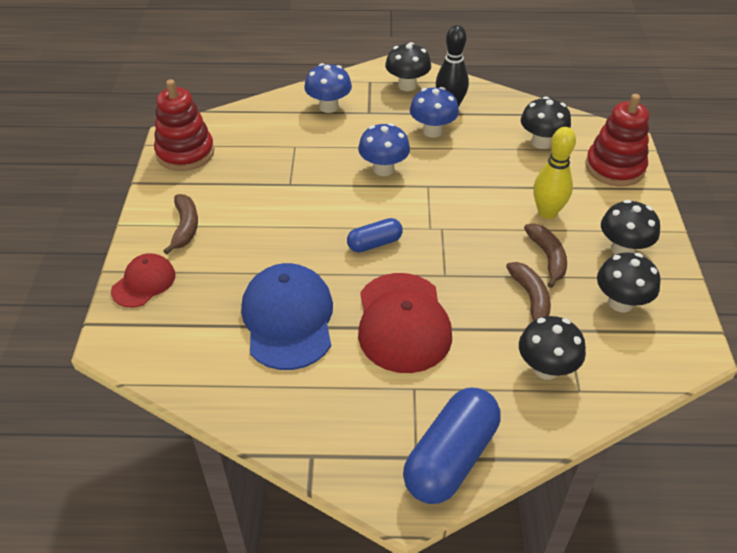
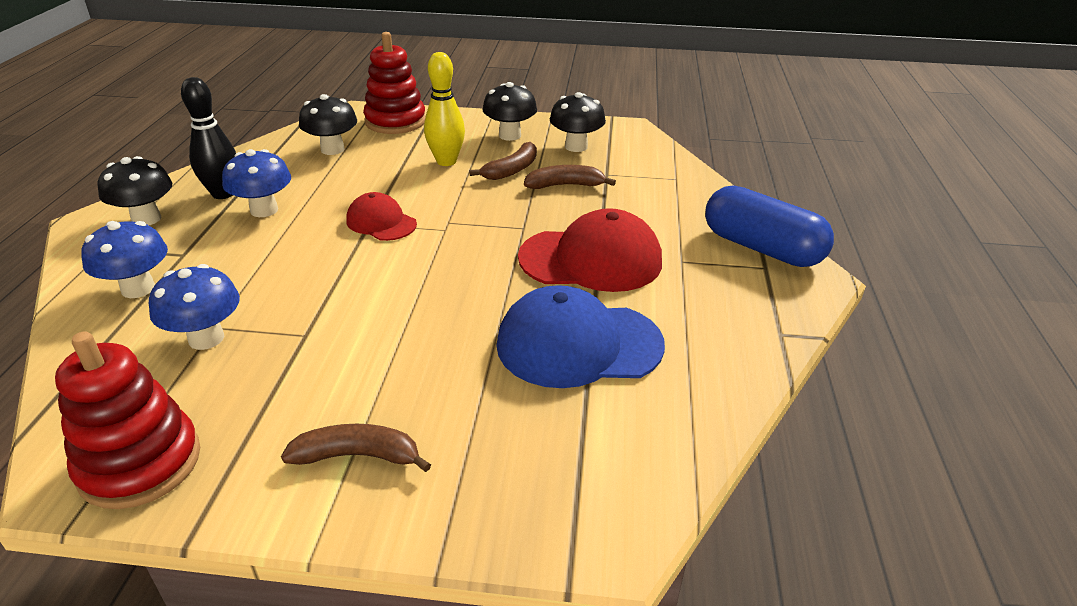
camera: 85 degrees left, 10 degrees down
red cap [111,253,176,308] -> red cap moved to [346,192,417,241]
blue capsule [347,218,403,252] -> none
blue mushroom [358,123,410,176] -> blue mushroom moved to [149,264,240,350]
black mushroom [519,316,586,380] -> none
brown banana [524,223,567,288] -> brown banana turned 135 degrees clockwise [469,142,537,180]

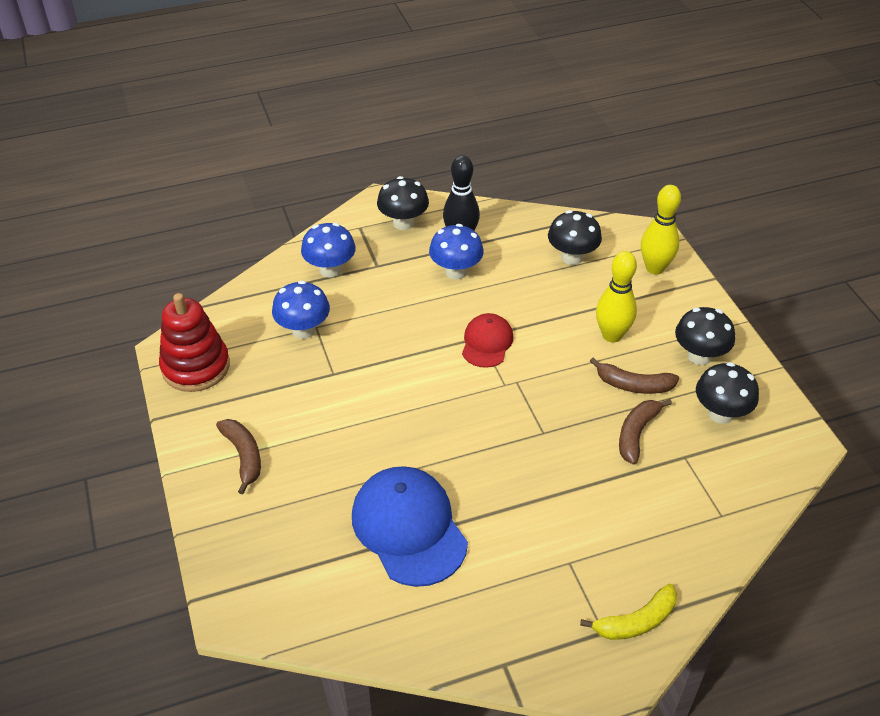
camera: 65 degrees right, 10 degrees up
red stacking toy [363,32,426,134] -> yellow bowling pin [641,185,681,275]
red cap [518,208,662,292] -> none
brown banana [524,165,616,189] -> brown banana turned 120 degrees counterclockwise [619,399,672,465]
blue capsule [705,185,834,267] -> yellow banana [580,584,677,640]

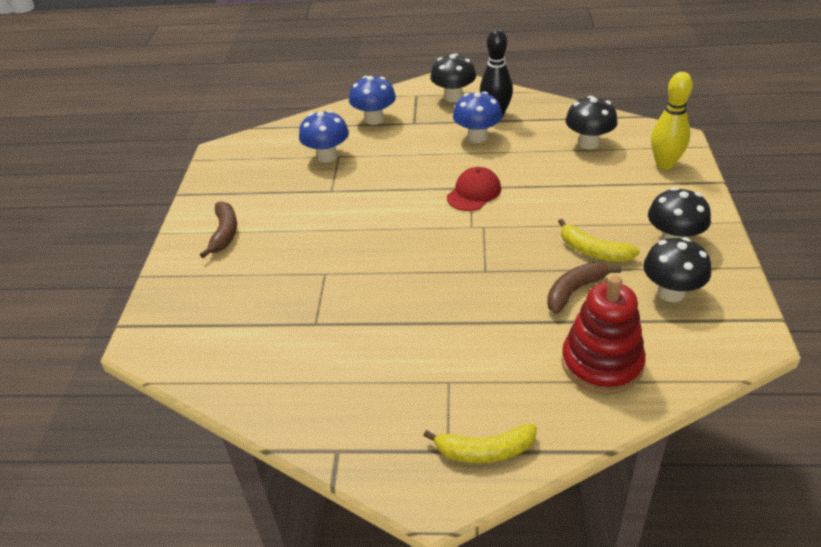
camera: 25 degrees right, 5 degrees down
red stacking toy [159,293,230,392] -> red stacking toy moved to [561,275,646,395]
blue cap [352,466,468,587] -> none
brown banana [590,358,679,394] -> yellow banana [558,219,640,262]
yellow bowling pin [596,251,637,343] -> none

